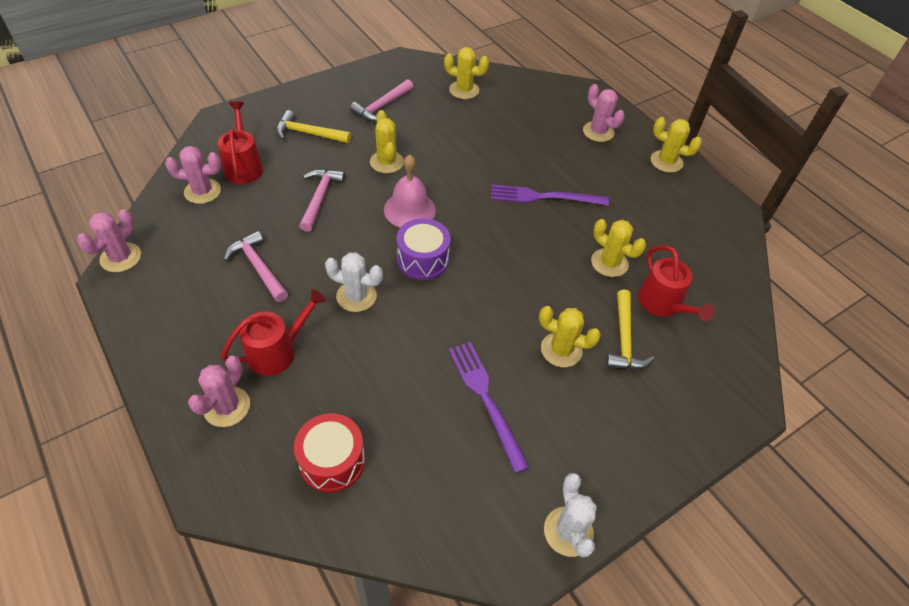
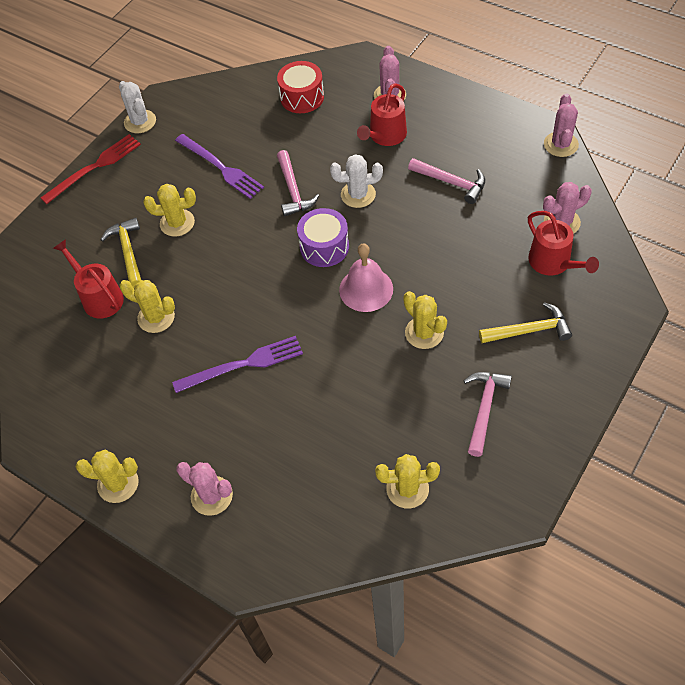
camera: 165 degrees right, 5 degrees up
pink hammer [299,169,345,232] -> pink hammer moved to [277,150,319,216]
none -> red fork [41,134,141,204]

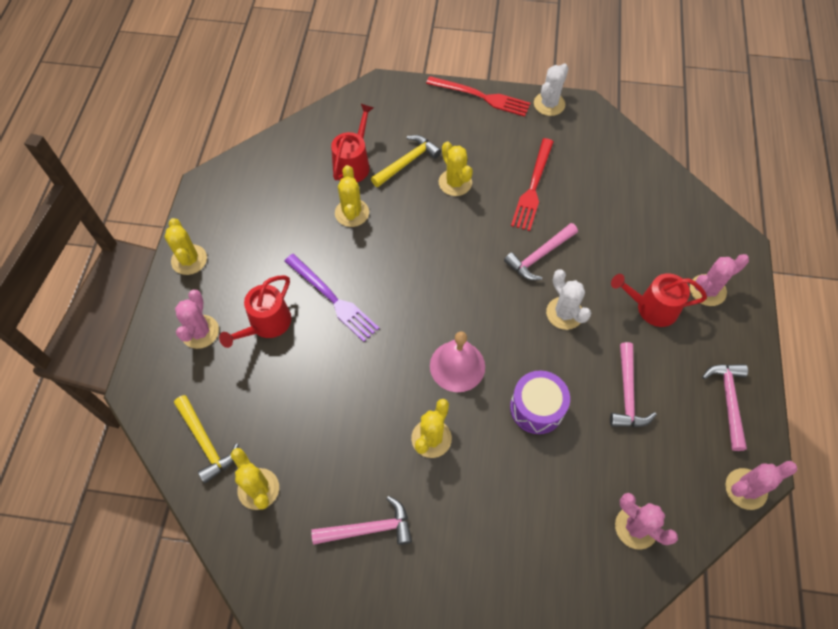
camera: 60 degrees right, 5 degrees up
purple fork [175,134,264,199] -> red fork [511,138,554,231]
red drum [277,61,324,113] -> none
purple drum [297,208,349,267] -> purple drum moved to [510,370,570,434]
yellow hammer [479,302,572,343] -> yellow hammer moved to [174,395,239,483]
red watering can [528,211,599,276] -> red watering can moved to [219,275,291,348]
none -> pink hammer [702,364,748,451]

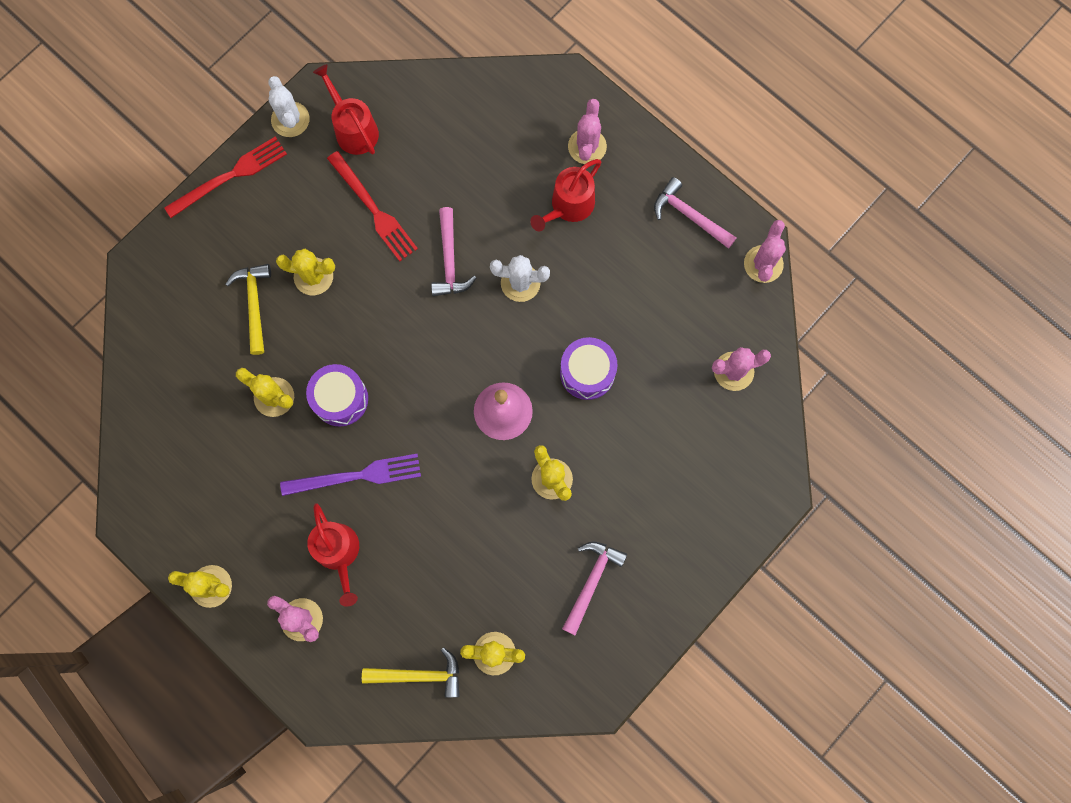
camera: 55 degrees left, 15 degrees up
red watering can [331,104,374,182] -> red watering can moved to [313,64,379,155]
pink hammer [610,342,657,428] -> none
none -> purple drum [306,364,368,427]

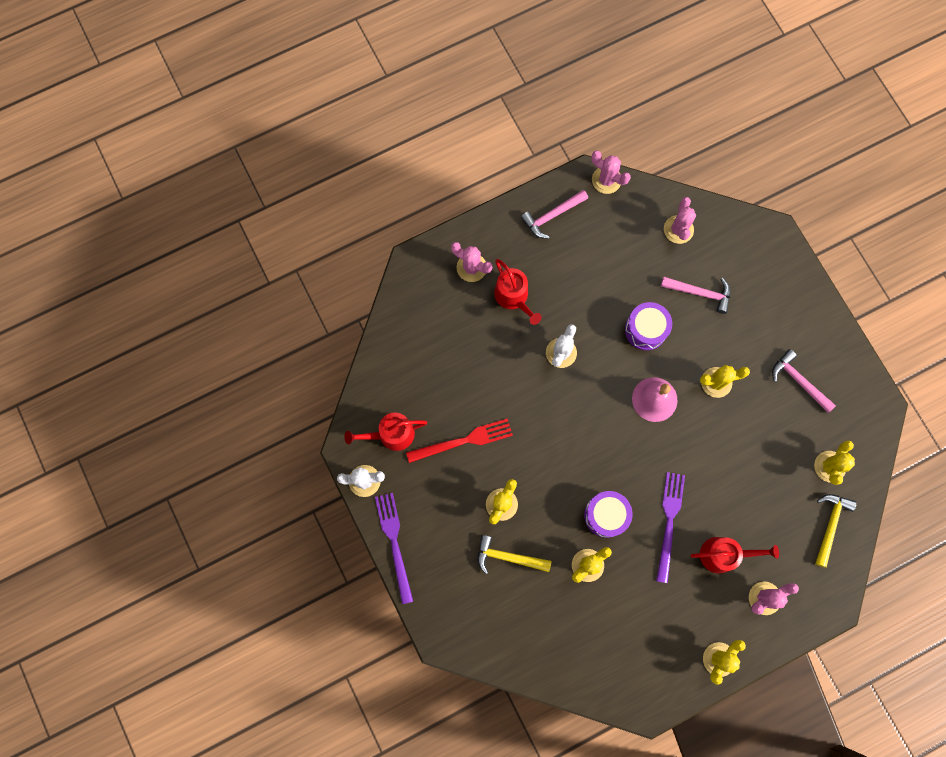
camera: 70 degrees left, 0 degrees up
red fork [164,136,287,218] -> purple fork [375,493,413,604]
pink hammer [431,207,476,296] -> pink hammer moved to [661,277,731,314]

